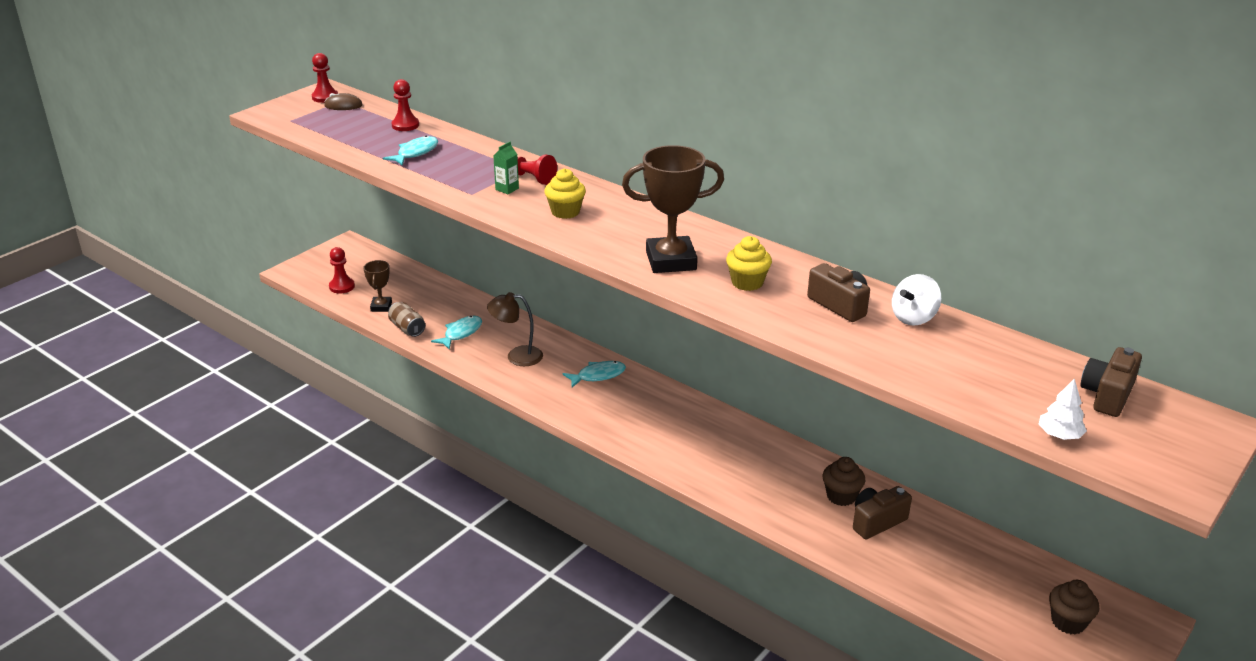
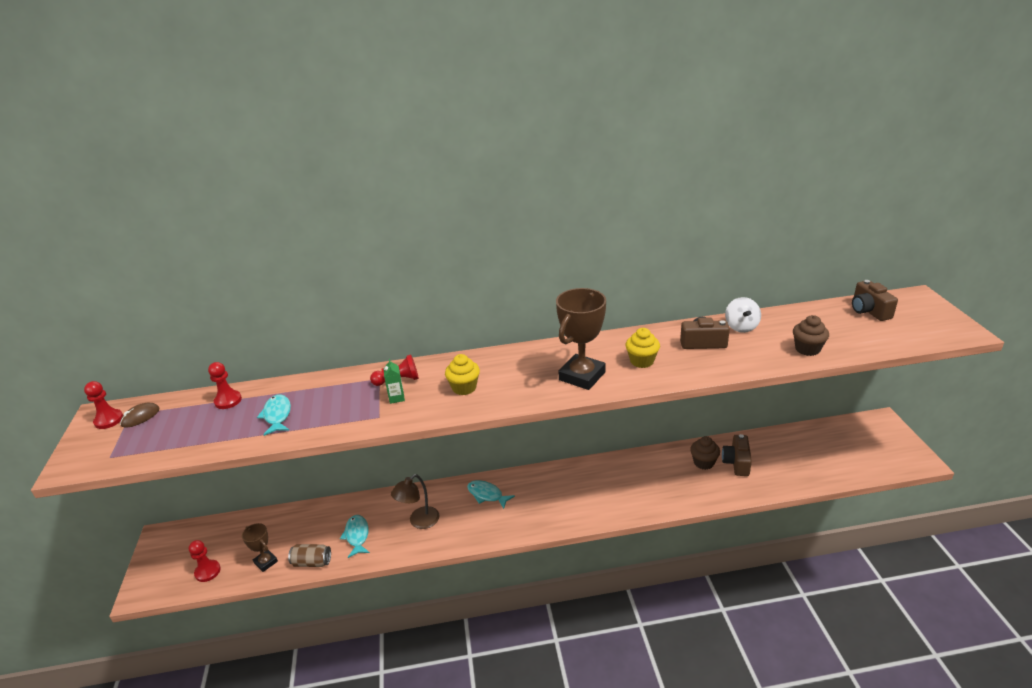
camera: 45 degrees left, 0 degrees up
turquoise fish [562,361,626,388] -> turquoise fish turned 75 degrees counterclockwise [467,480,515,509]
white tree [1039,378,1087,440] -> none
brown cupcake [1049,580,1099,634] -> brown cupcake moved to [793,315,829,356]

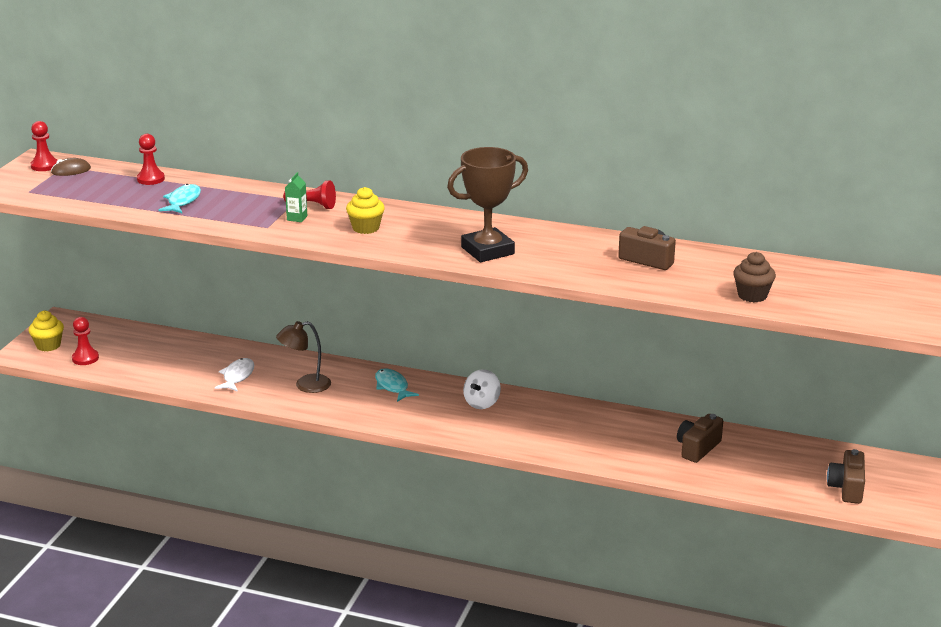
camera: 25 degrees right, 5 degrees down
brown trophy [242,523,278,572] -> none
brown can [288,544,331,567] -> none
turquoise fish [340,515,370,558] -> white fish [215,358,254,392]
yellow cupcake [625,328,660,368] -> yellow cupcake moved to [29,310,64,352]
brown cupcake [690,436,720,470] -> none
white spinning top [725,297,761,333] -> white spinning top moved to [463,369,501,409]
brown camera [852,280,898,321] -> brown camera moved to [827,449,865,504]

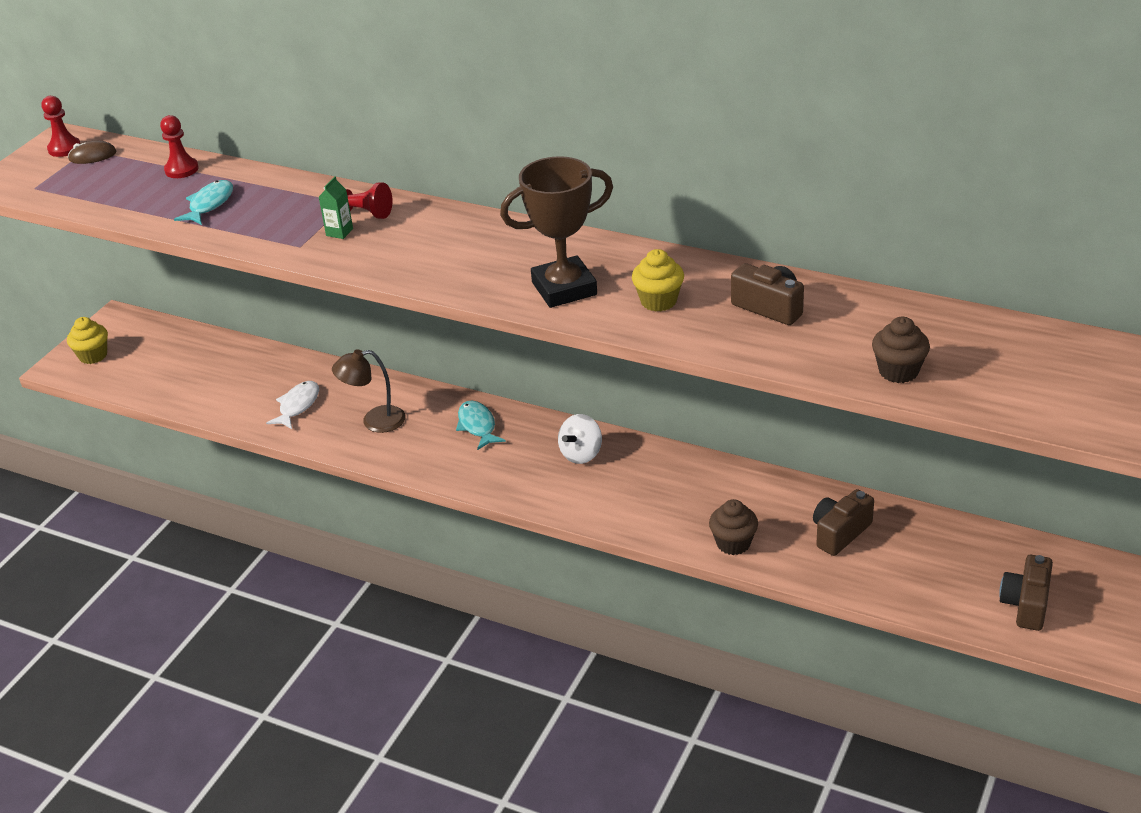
camera: 10 degrees right, 10 degrees up
red pawn [72,317,99,365] -> none
yellow cupcake [346,187,385,234] -> yellow cupcake moved to [632,249,684,312]
none -> brown cupcake [709,499,758,555]

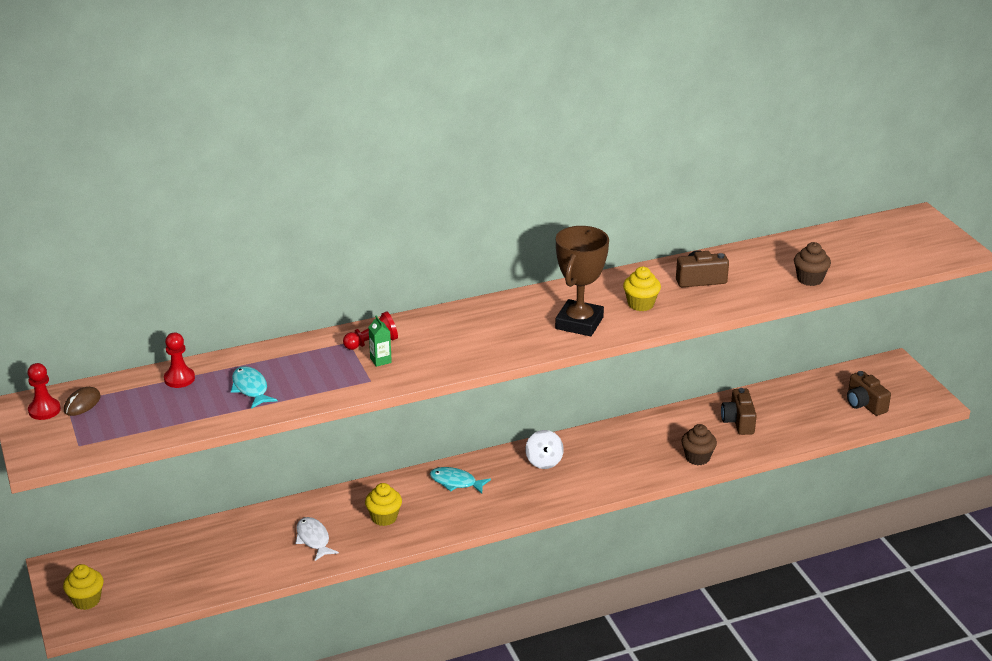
camera: 50 degrees left, 5 degrees down
brown lamp [332,349,406,433] -> yellow cupcake [365,483,402,526]

